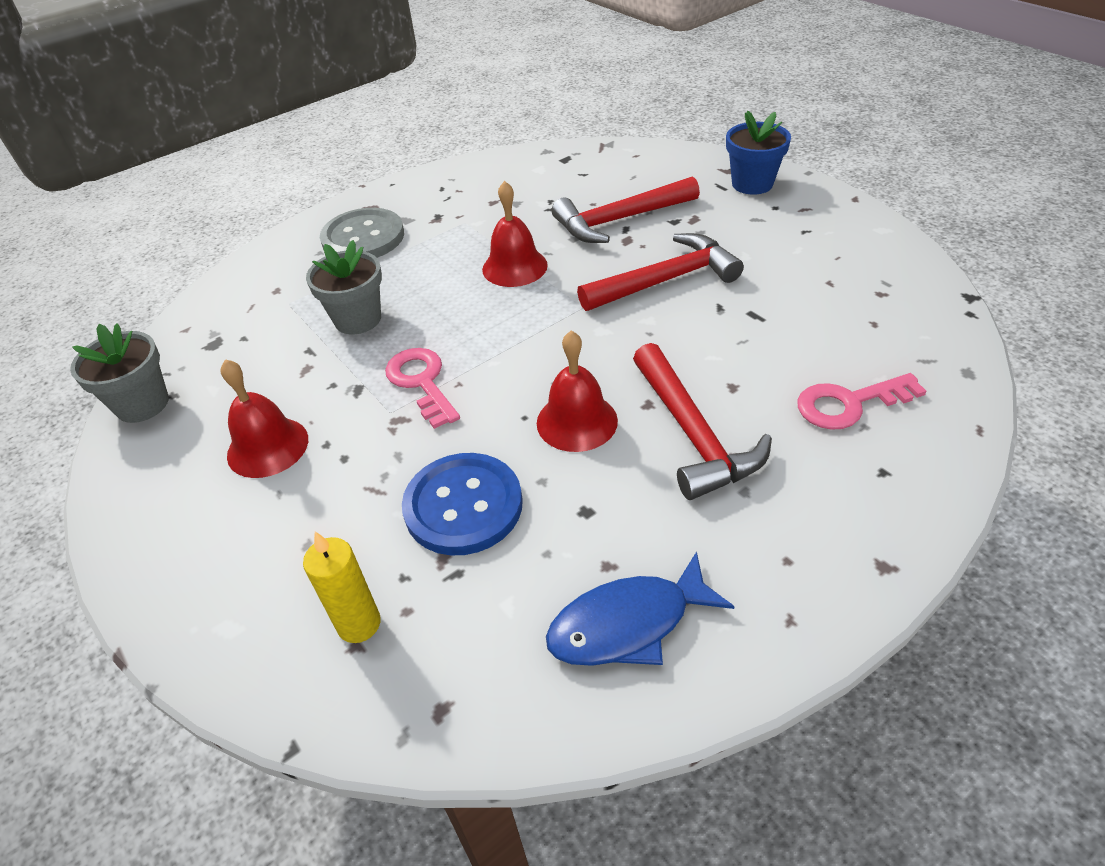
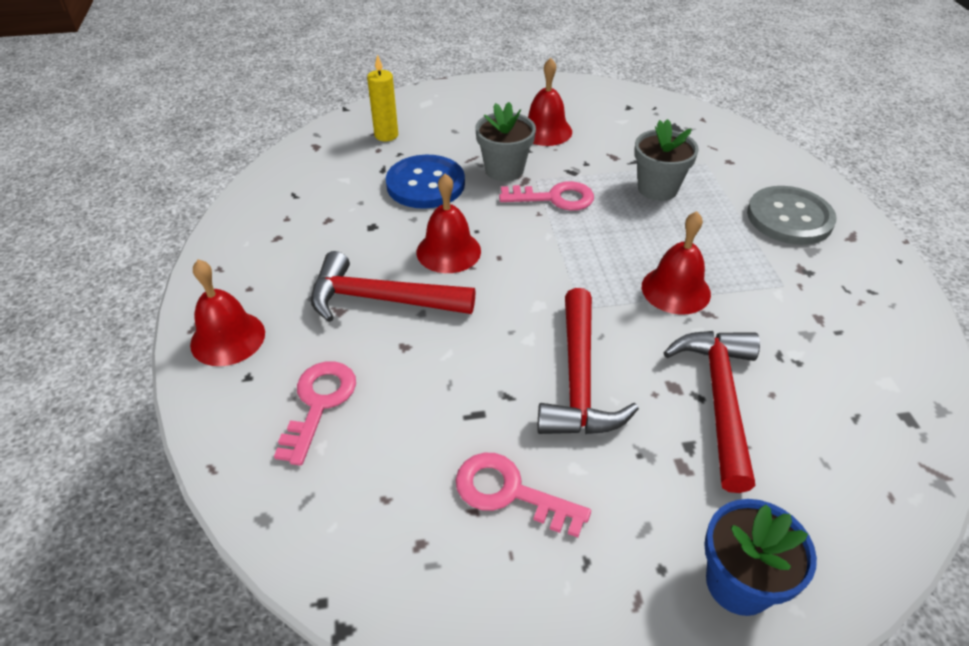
camera: 115 degrees right, 0 degrees up
grey flower pot [70,323,169,423] -> grey flower pot moved to [475,102,536,181]
blue fish [546,551,735,666] -> none
none -> red bell [190,259,265,366]
none -> pink key [456,453,591,538]

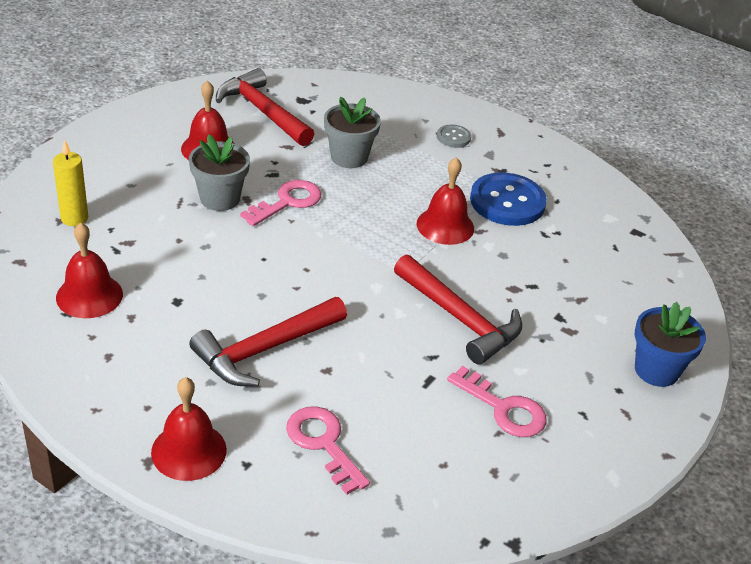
camera: 50 degrees left, 5 degrees down
blue button [386,155,465,209] -> blue button moved to [470,172,547,226]
red bell [417,173,481,273] -> red bell moved to [56,222,123,318]
pink key [456,453,591,538] -> pink key turned 120 degrees counterclockwise [447,366,546,437]
red hammer [663,331,760,493] -> red hammer moved to [216,68,314,146]
grey button [747,186,836,245] -> grey button [437,125,471,147], size x0.49

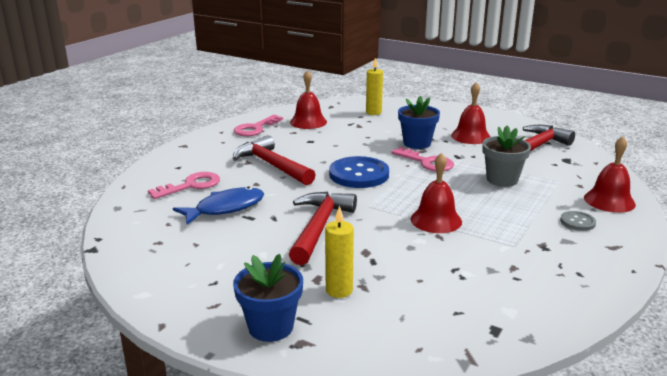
camera: 90 degrees right, 15 degrees down
red bell [151,377,227,481] -> red bell moved to [584,136,636,213]
grey flower pot [189,135,250,211] -> blue flower pot [398,96,440,149]
red hammer [394,254,522,365] -> red hammer turned 150 degrees clockwise [289,192,357,265]
pink key [447,366,546,437] -> pink key moved to [234,115,283,136]
blue button [470,172,547,226] -> blue button moved to [329,156,389,188]
none -> blue fish [173,187,264,225]
none -> yellow candle [325,206,354,298]

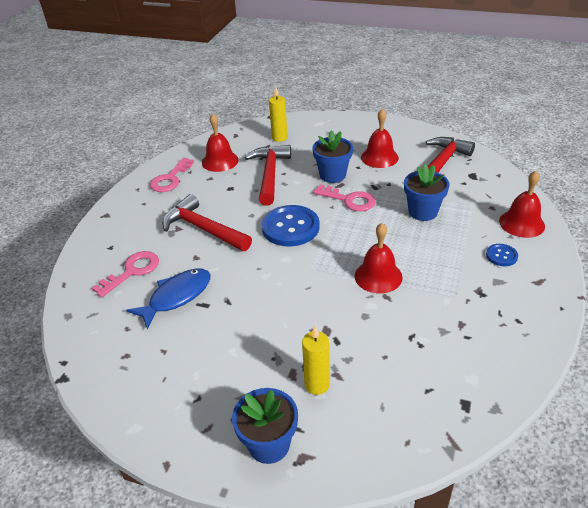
camera: 10 degrees left, 15 degrees up
red hammer [289,192,357,265] -> red hammer moved to [245,145,291,205]
grey flower pot [482,126,531,187] -> blue flower pot [404,164,449,221]
grey button [560,211,596,231] -> blue button [486,244,518,266]

